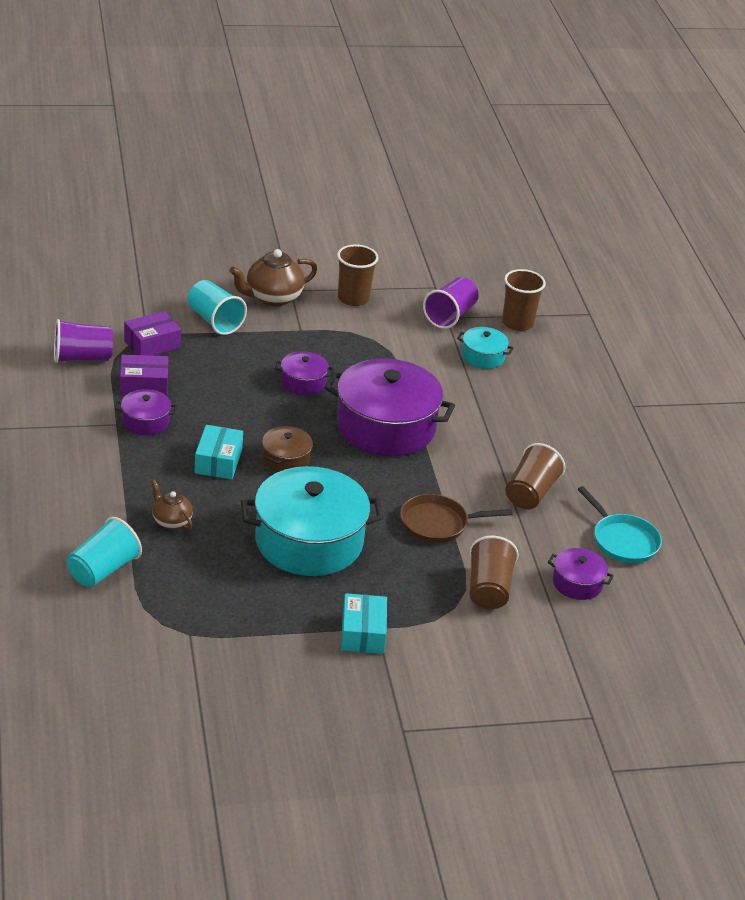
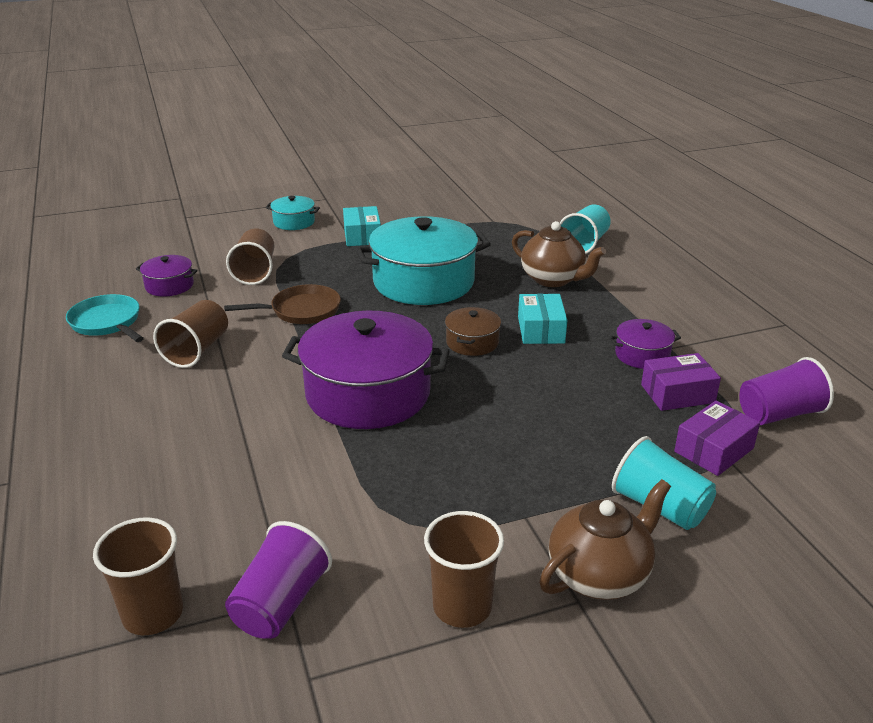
camera: 175 degrees right, 5 degrees down
brown teapot [151,480,193,530] -> brown teapot [512,221,606,287], size x1.70
purple pot [275,351,334,395] -> none
turquoise pot [457,327,514,369] -> turquoise pot moved to [266,196,320,230]

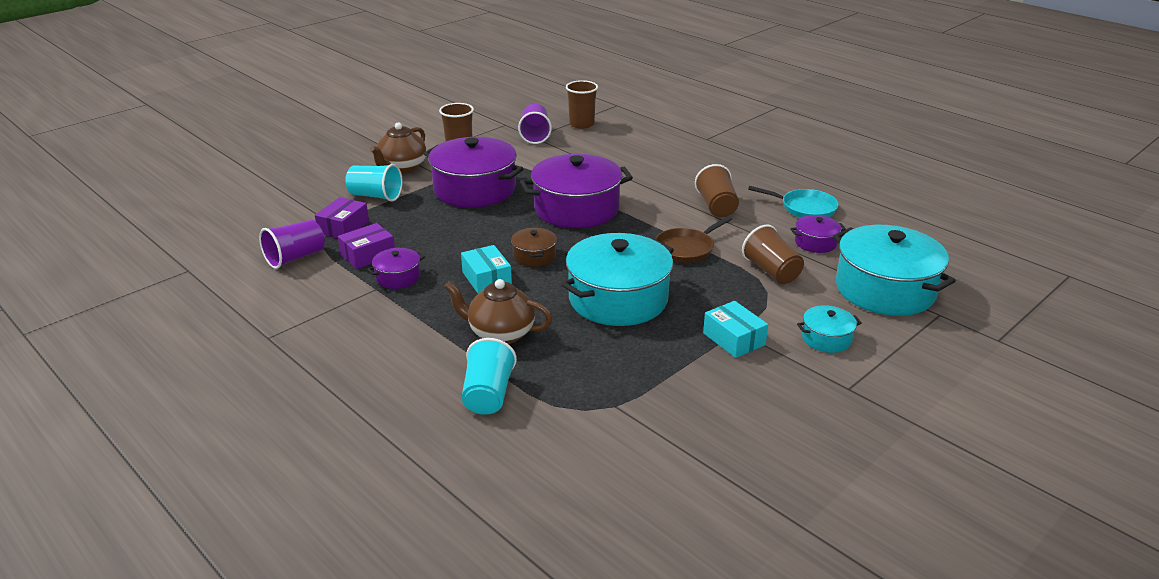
camera: 155 degrees right, 0 degrees up
none -> purple pot [424,137,523,208]
none -> turquoise pot [833,225,956,316]

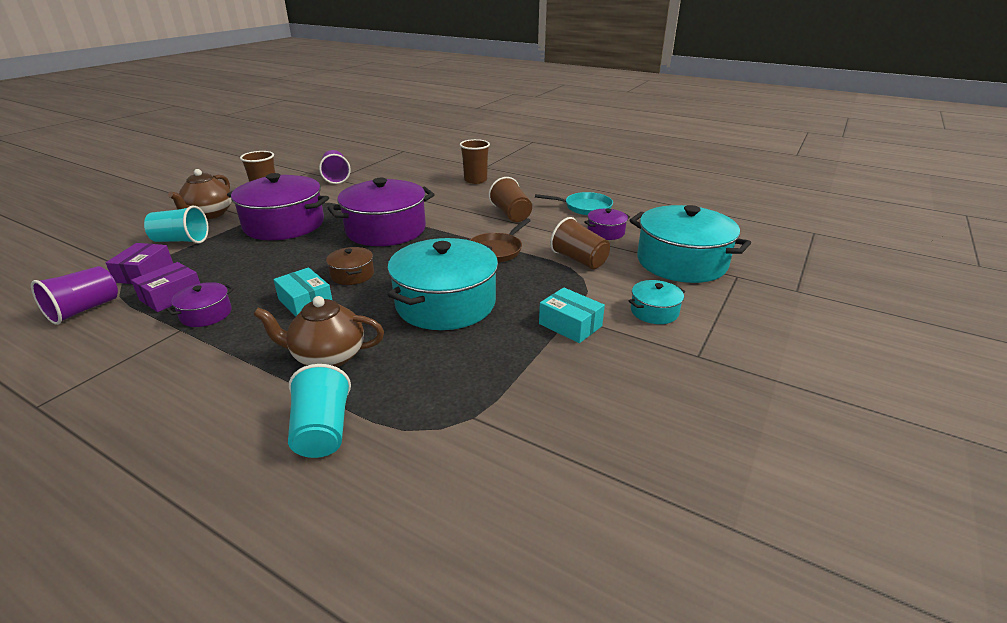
camera: 15 degrees left, 0 degrees up
brown cup [566,80,598,129] -> brown cup moved to [460,139,490,184]

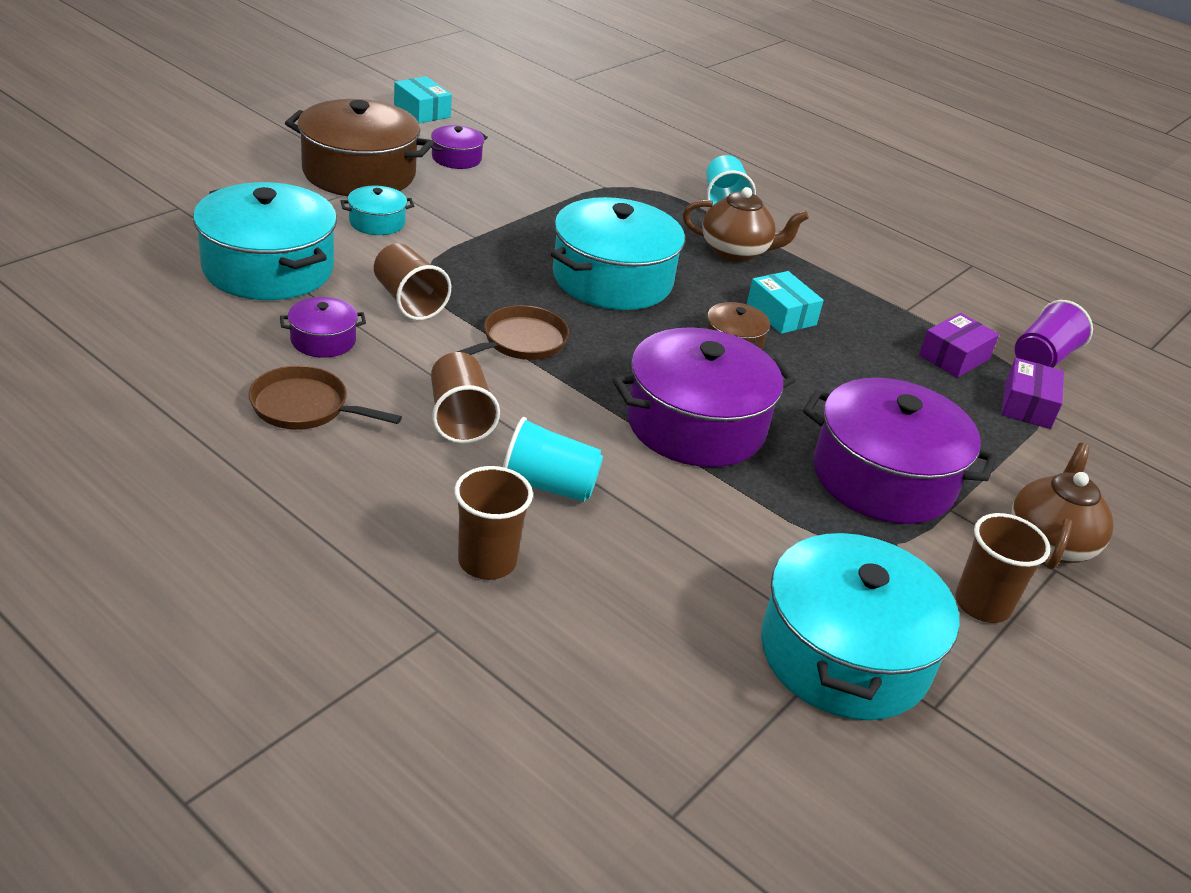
camera: 175 degrees left, 5 degrees up
turquoise cup [144,206,209,243] -> turquoise cup moved to [503,417,603,502]
purple pot [166,282,234,327] -> purple pot moved to [431,125,488,169]
purple cup [319,150,351,184] -> turquoise pot [761,529,959,720]
turquoise pan [535,192,613,215] -> brown pan [249,365,402,430]
turquoise box [539,287,605,343] -> turquoise box moved to [394,76,452,123]
none -> brown pot [285,99,434,196]

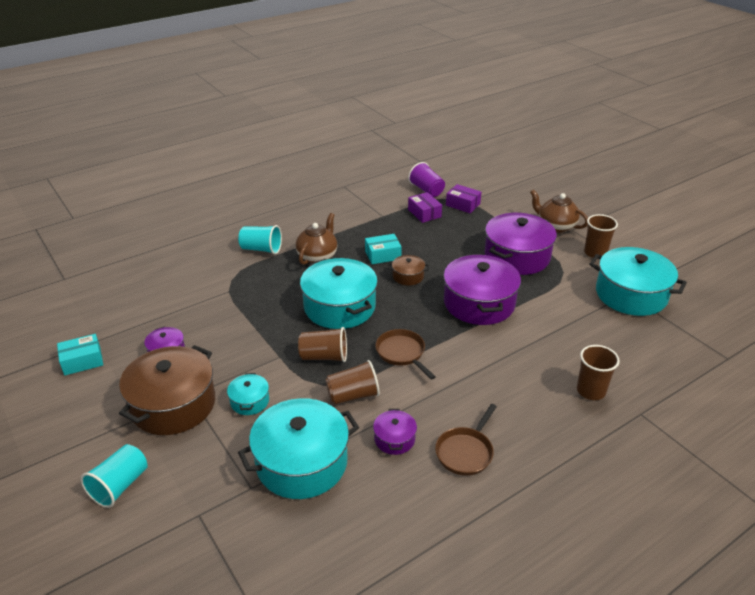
camera: 70 degrees left, 0 degrees up
brown cup [431,352,500,444] -> brown cup moved to [298,327,347,362]
turquoise cup [503,417,603,502] -> turquoise cup moved to [81,444,147,508]

